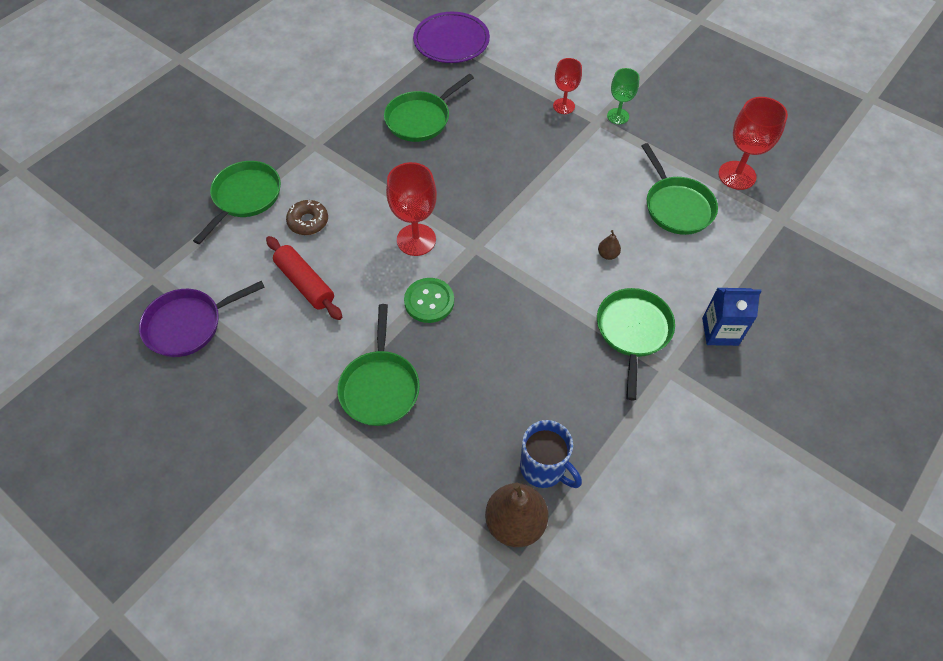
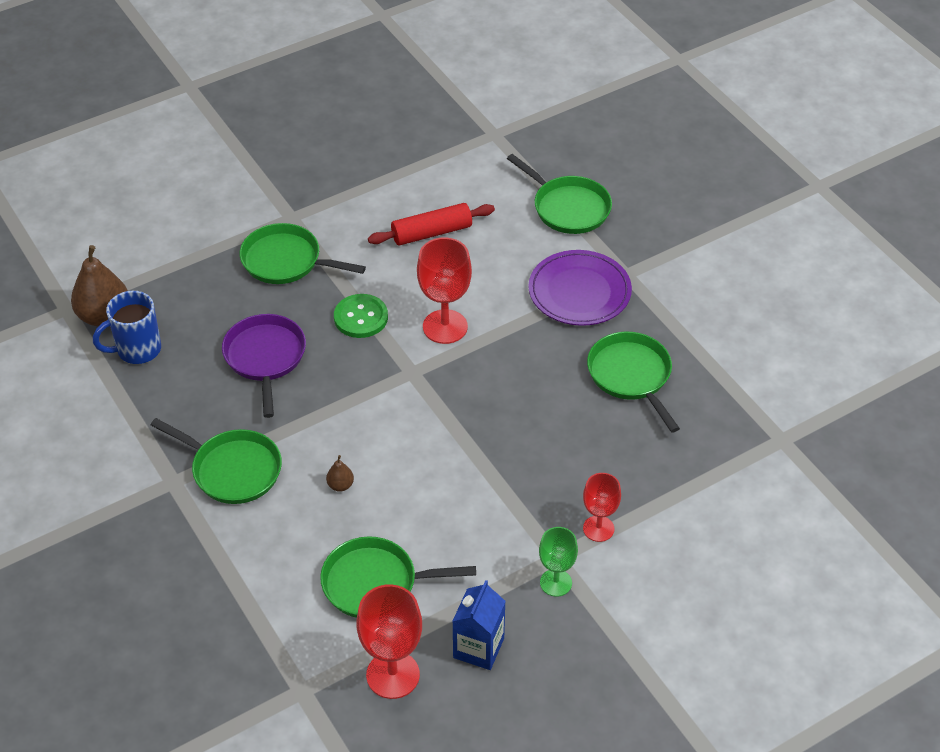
camera: 110 degrees right, 10 degrees down
purple pan [139,281,265,357] -> purple pan moved to [222,314,306,418]
brown donut [286,200,328,235] -> none
purple plate [413,12,490,63] -> purple plate moved to [528,250,632,326]
blue carton [702,288,762,346] -> blue carton moved to [452,580,506,670]

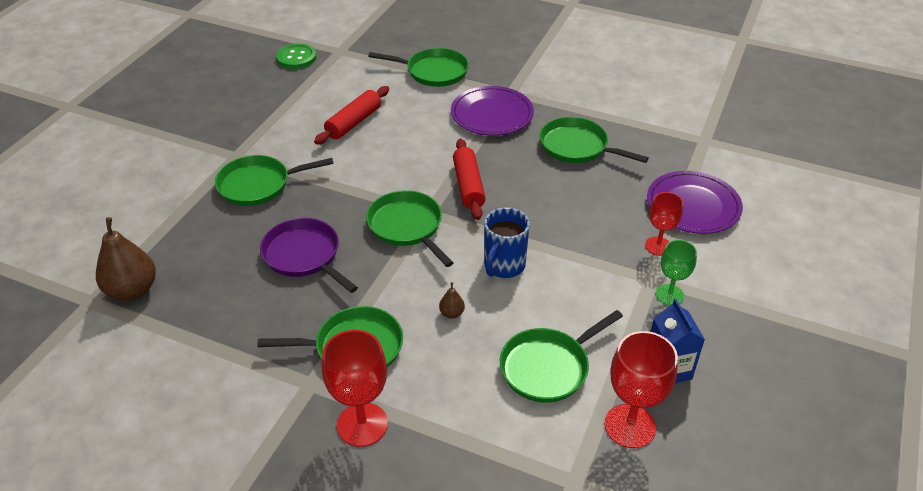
camera: 35 degrees left, 5 degrees down
blue mug [93,291,161,364] -> blue mug moved to [484,207,530,278]
green button [334,294,388,338] -> green button moved to [276,43,316,69]
red goblet [417,237,472,344] -> red goblet moved to [322,330,388,447]
none -> green pan [366,190,454,267]
none -> red rolling pin [453,139,486,220]
none -> purple plate [647,171,743,234]

